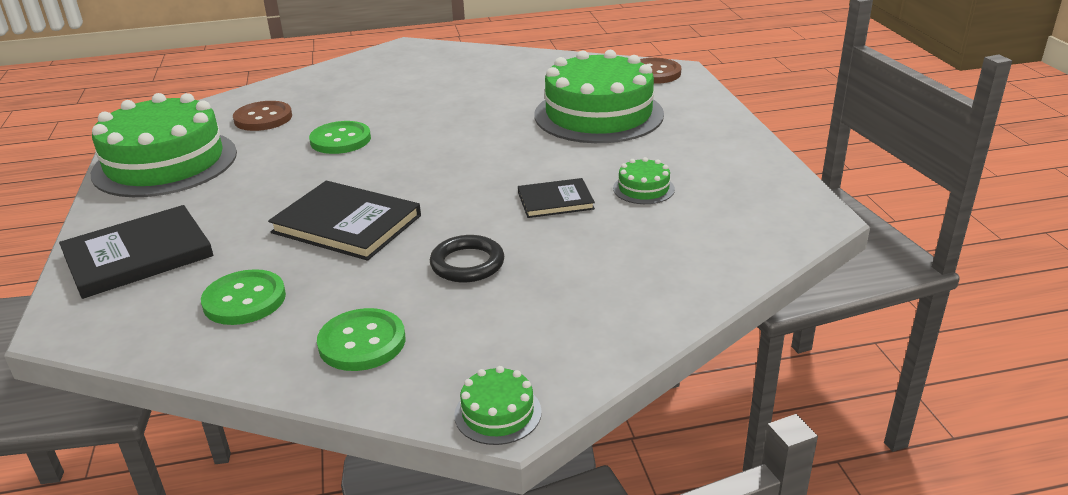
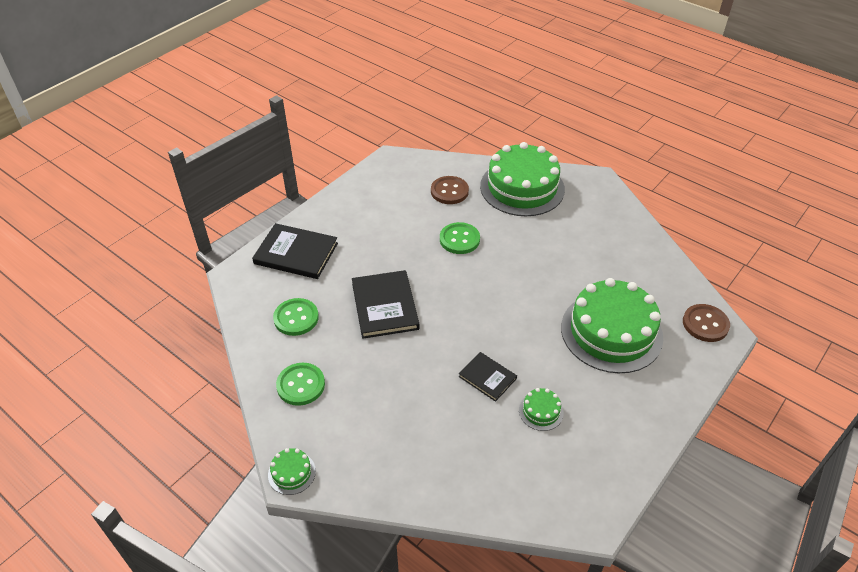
camera: 50 degrees right, 15 degrees up
green cake [91,93,237,197] -> green cake moved to [480,142,565,216]
black ring [430,235,504,282] -> none

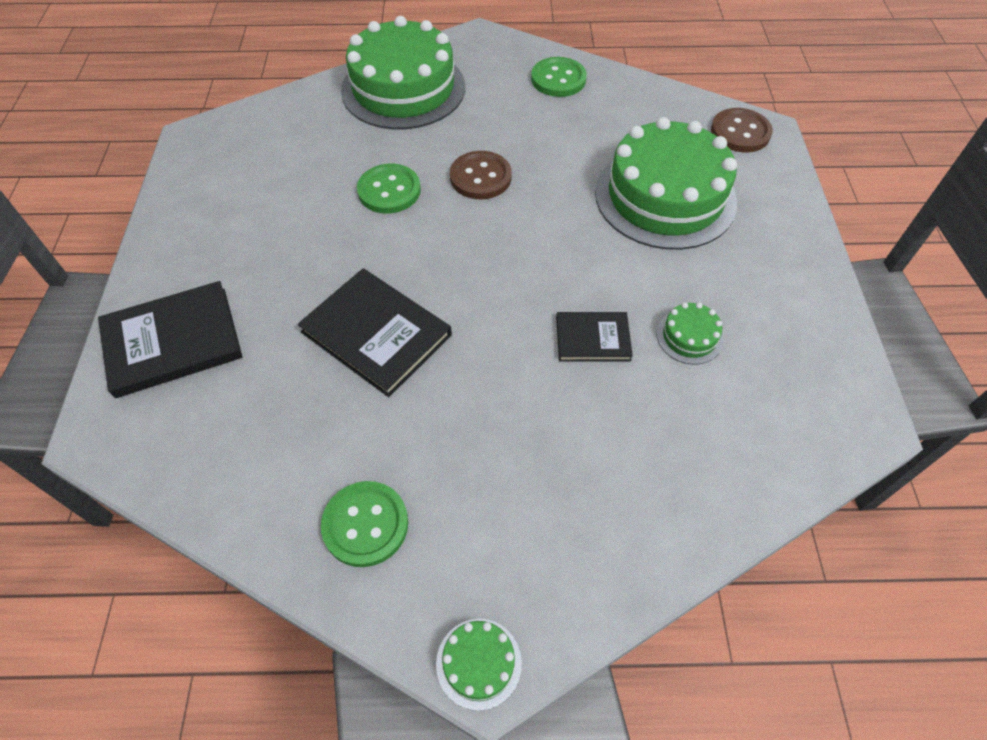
camera: 40 degrees left, 10 degrees up
green button [273,298,319,336] -> green button moved to [531,57,587,97]
brown button [431,176,469,204] -> brown button moved to [450,151,512,199]

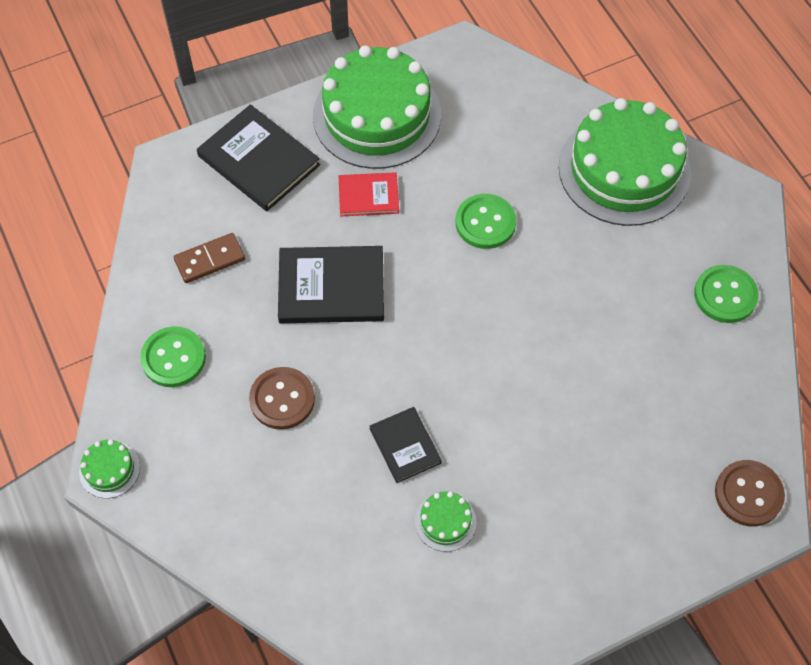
camera: 65 degrees right, 5 degrees up
black book [298,268,452,397] -> black book turned 75 degrees clockwise [278,246,384,323]
brown button [450,151,512,199] -> brown button moved to [249,367,315,429]
green cake [595,117,737,250] -> green cake moved to [313,45,441,169]
none -> brown domino [174,233,245,283]
none -> red book [339,172,399,216]

